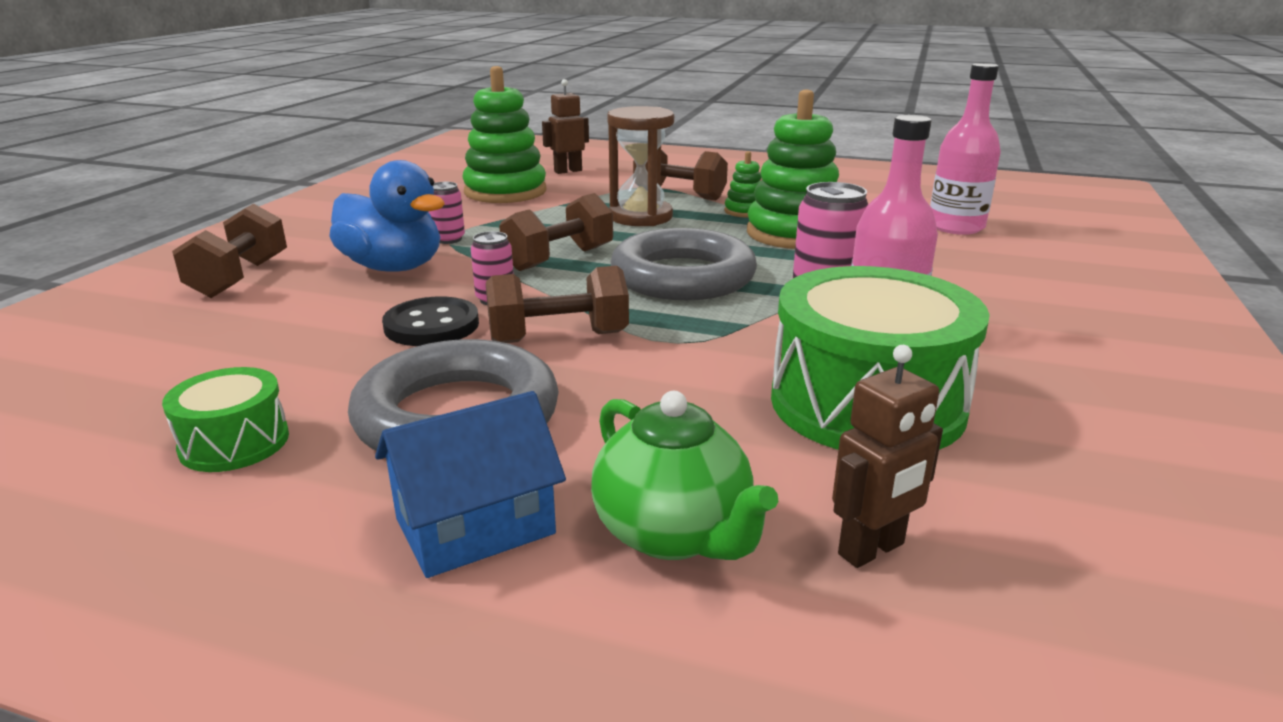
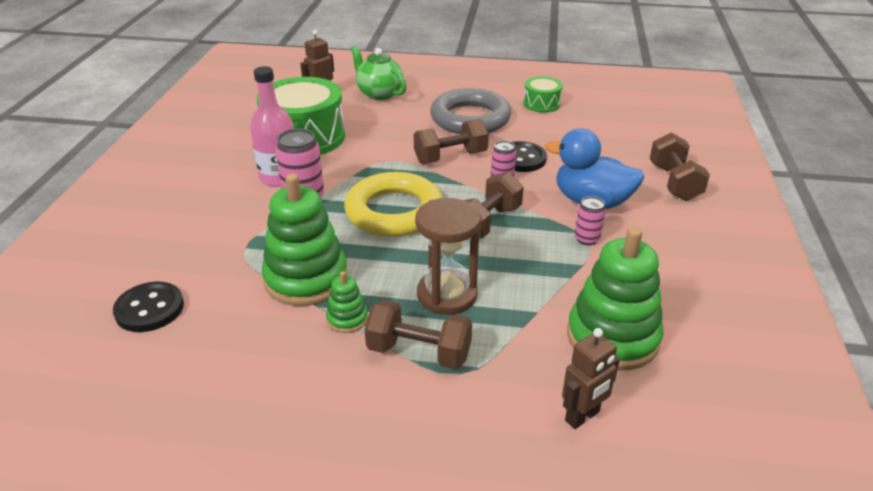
camera: 170 degrees right, 10 degrees up
blue house [375,391,566,578] -> none
grey ring [610,228,757,300] -> yellow ring [344,172,443,237]
pink bottle [930,63,1001,235] -> black button [113,282,184,332]

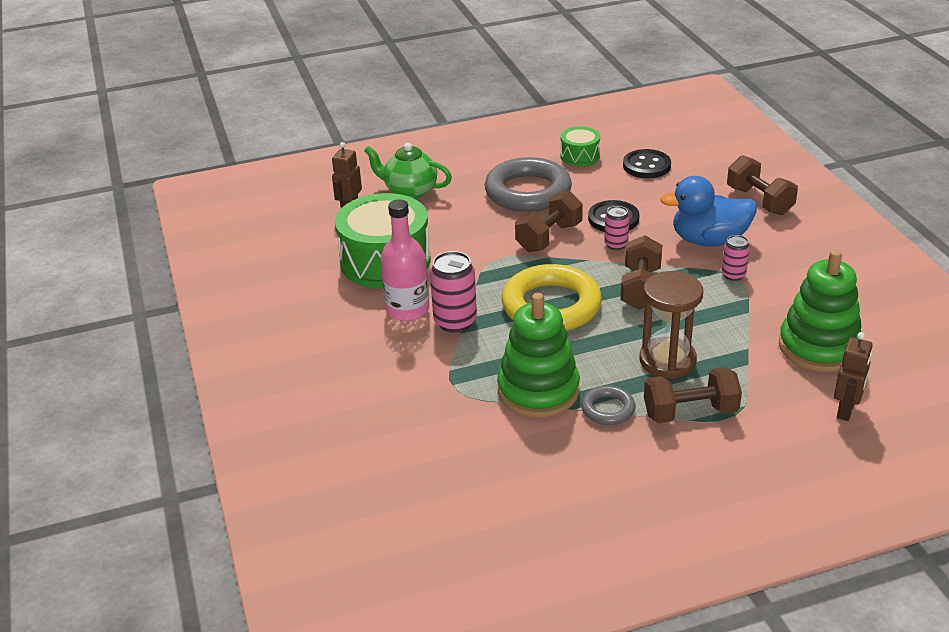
camera: 25 degrees left, 0 degrees up
black button [113,282,184,332] -> black button moved to [623,149,671,178]
green stacking toy [326,271,368,333] -> grey ring [581,385,636,425]

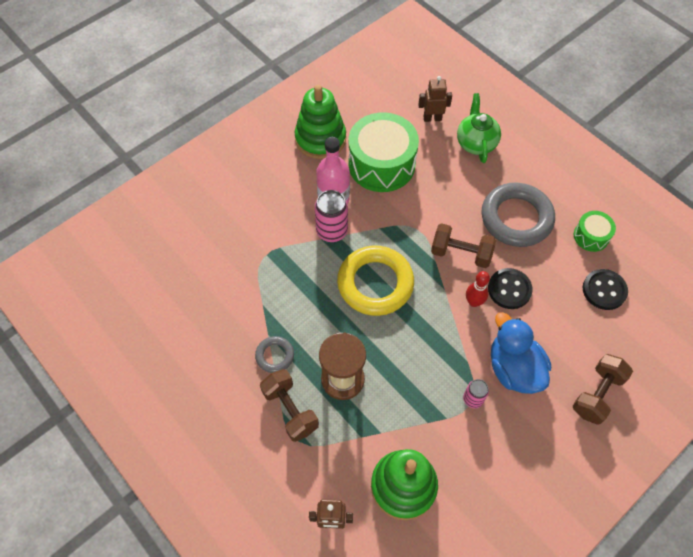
camera: 65 degrees right, 25 degrees up
green stacking toy [497,293,580,418] -> green stacking toy moved to [295,85,346,159]
pink can [604,206,629,250] -> red bowling pin [466,271,490,307]
brown dumbbell [620,235,662,310] -> none

